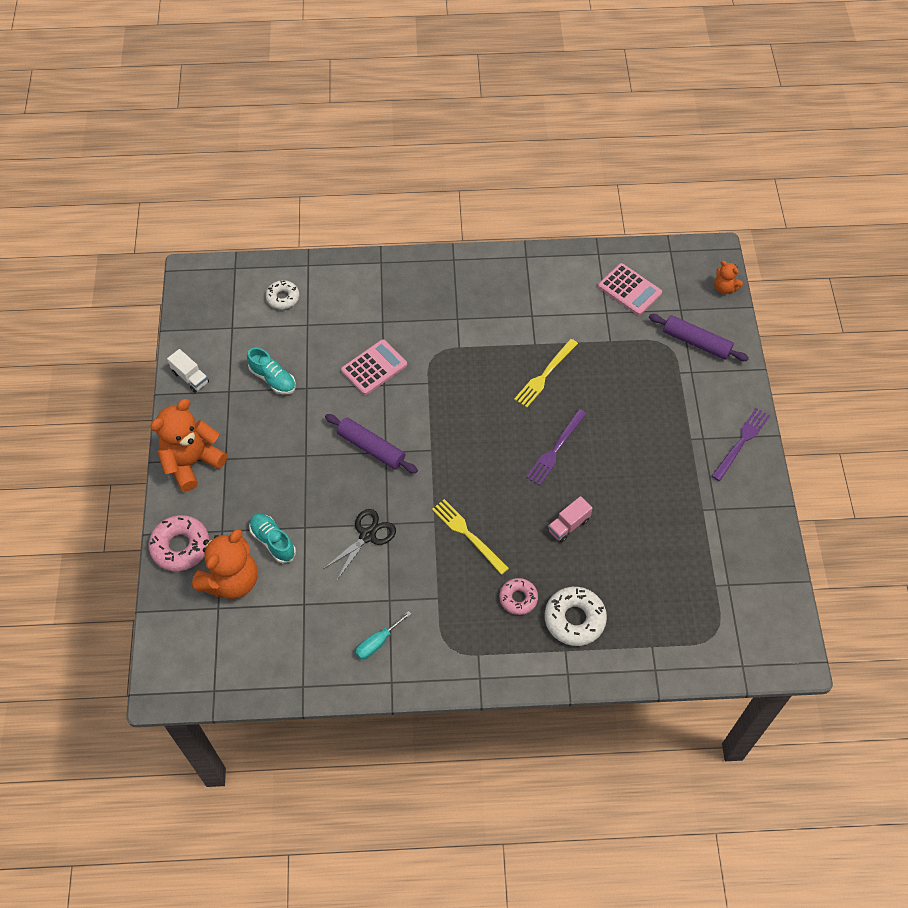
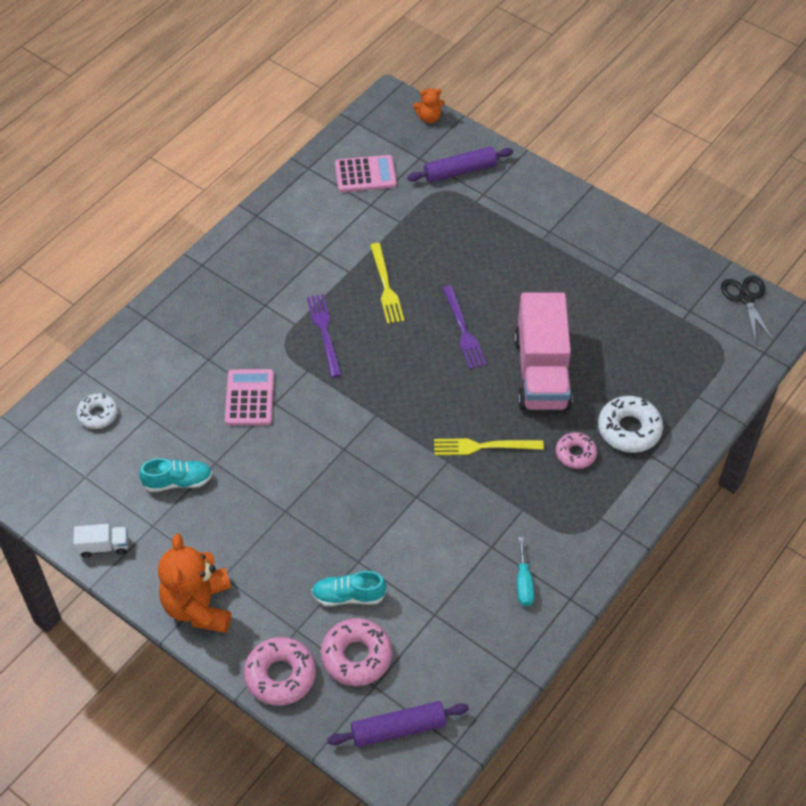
camera: 50 degrees left, 5 degrees down
orange teddy bear [192,529,258,599] -> pink donut [321,618,392,686]
purple rolling pin [325,414,418,473] -> purple rolling pin moved to [327,701,469,747]
black scissors [325,509,396,580] -> black scissors moved to [721,276,773,343]
pink truck [548,496,593,543] -> pink truck [514,292,573,410], size x2.36
purple fork [712,408,770,481] -> purple fork moved to [307,294,342,377]

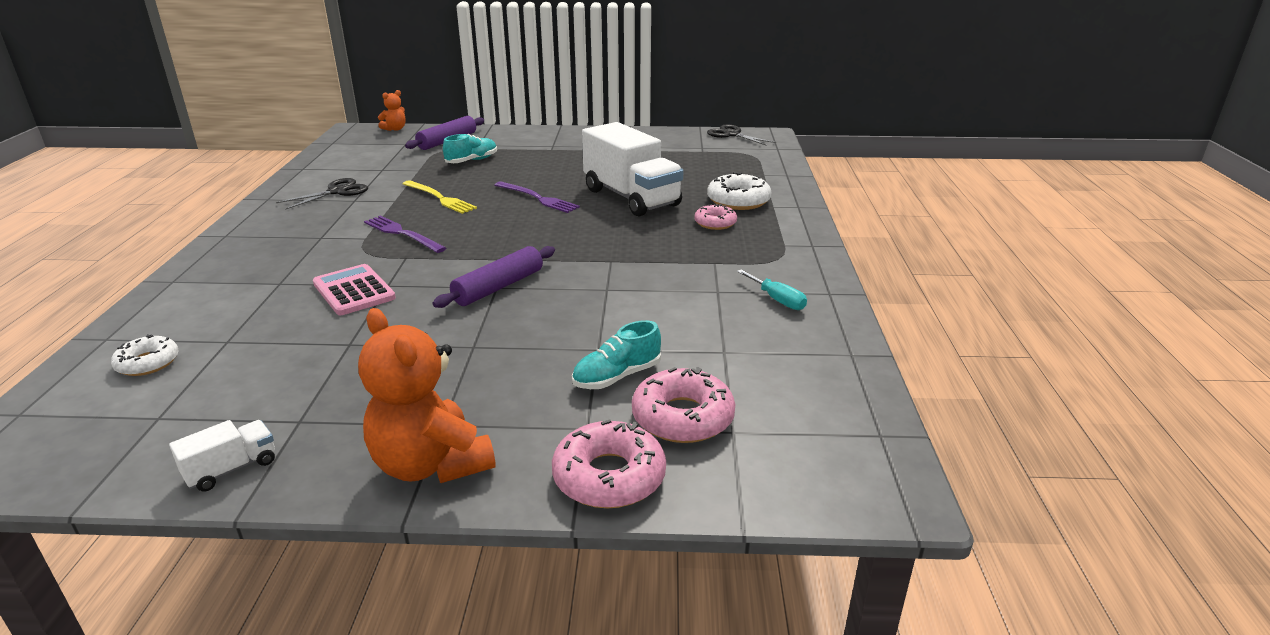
camera: 35 degrees left, 25 degrees down
turquoise shoe [139,458,212,492] -> turquoise shoe moved to [443,134,497,163]
purple rolling pin [327,701,469,747] -> purple rolling pin moved to [432,246,555,308]
pink calculator [335,155,397,192] -> none
yellow fork [434,438,544,455] -> none
pink truck [514,292,573,410] -> white truck [582,122,683,216]
none -> black scissors [276,178,368,210]

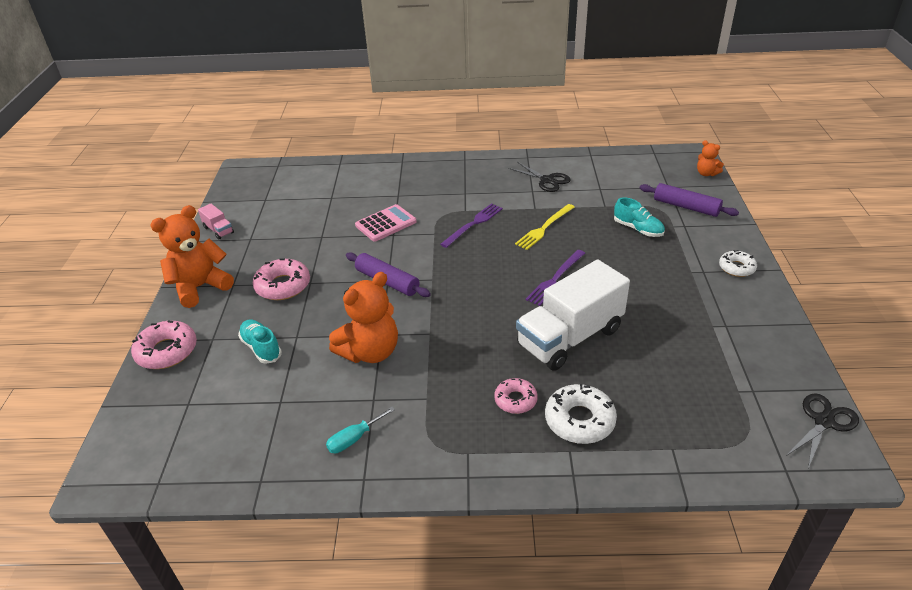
camera: 90 degrees right, 10 degrees up
white donut [111,334,178,376] -> white donut moved to [719,250,757,277]
white truck [169,420,275,491] -> pink truck [198,203,234,240]
pink donut [632,367,735,443] -> pink donut moved to [253,259,310,300]
none -> orange teddy bear [329,272,398,363]

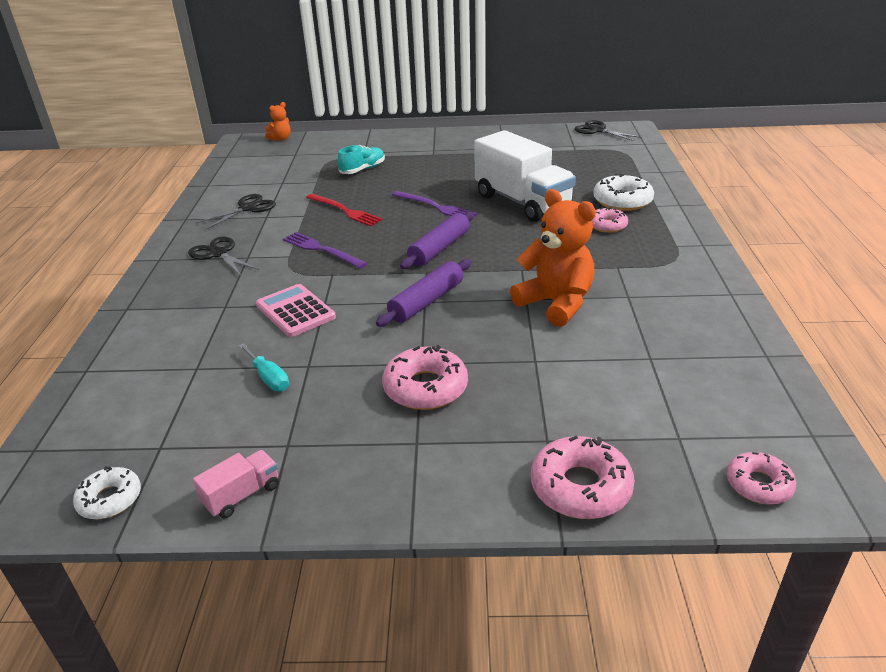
camera: 90 degrees left, 5 degrees down
orange teddy bear [150,205,234,308] -> none
turquoise shoe [238,320,282,364] -> none
turquoise screwdriver [326,407,395,453] -> turquoise screwdriver moved to [239,343,289,391]
yellow fork [515,204,575,250] -> red fork [306,194,383,226]
purple rolling pin [640,183,739,217] -> purple rolling pin moved to [400,211,474,269]
white donut [719,250,757,277] -> white donut moved to [73,466,141,519]
none -> black scissors [188,237,259,277]
none -> pink donut [727,452,796,505]

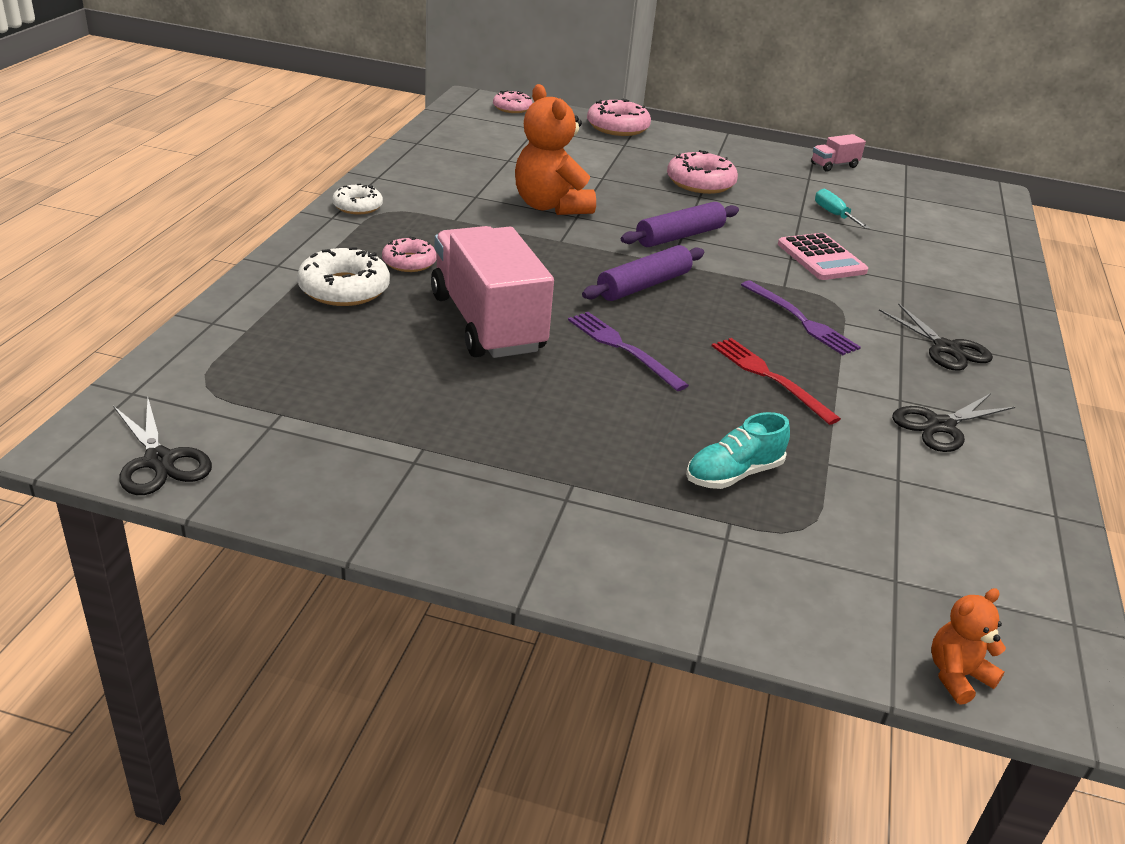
camera: 170 degrees left, 0 degrees up
white donut [73,466,141,519] -> white donut moved to [332,184,383,215]
white truck [474,130,576,222] -> pink truck [431,226,554,358]

